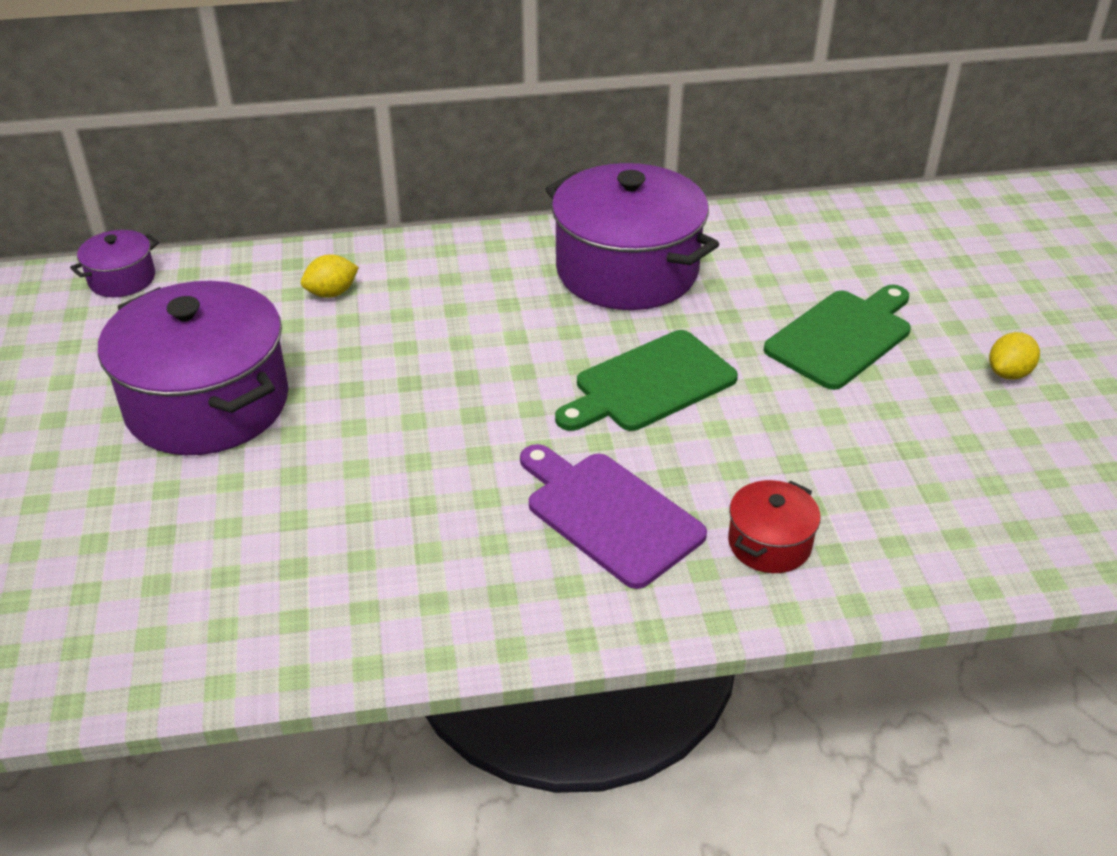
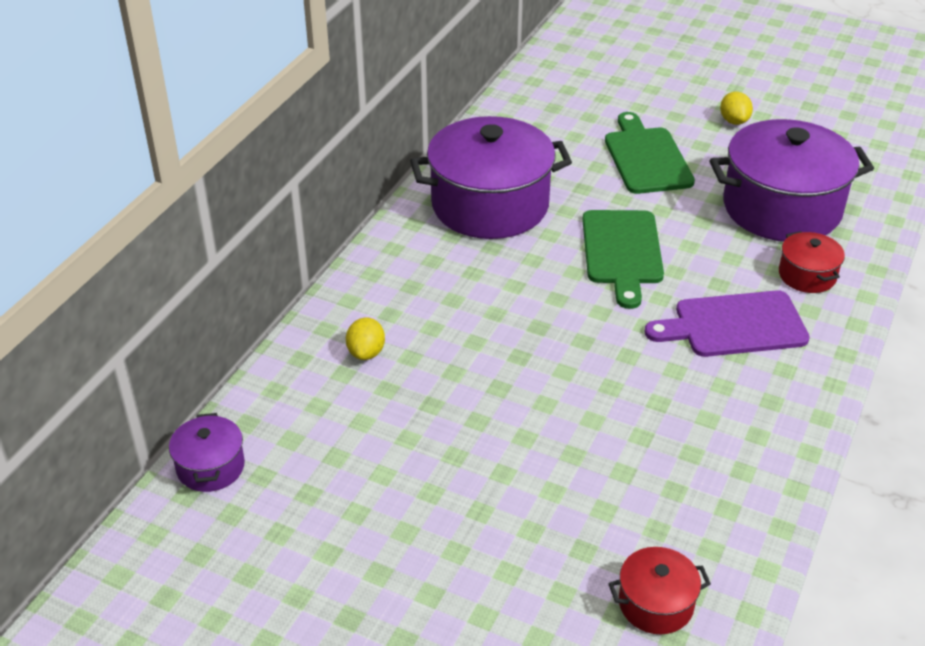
camera: 55 degrees left, 0 degrees up
purple pot [98,281,288,455] -> purple pot moved to [709,119,874,242]
none -> red pot [608,547,711,634]

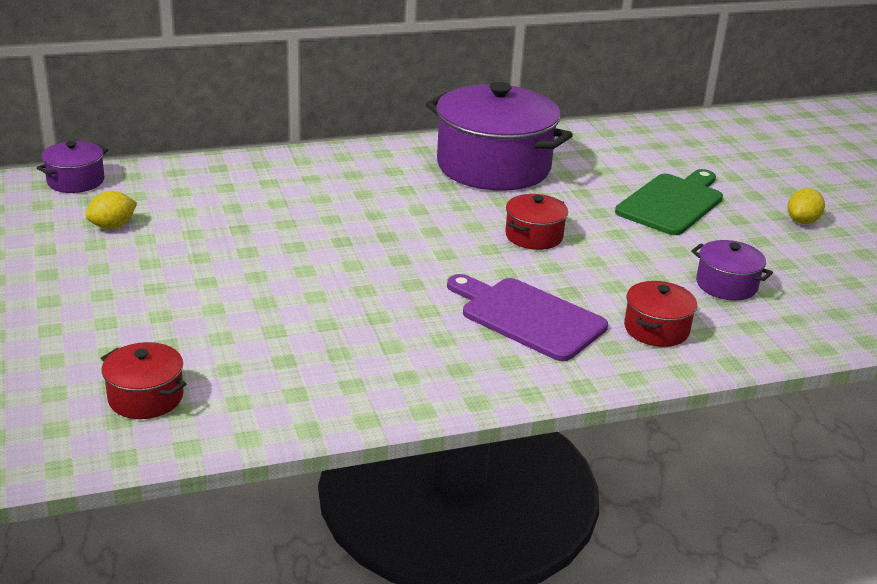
camera: 45 degrees right, 10 degrees down
yellow lemon [346,317,385,360] -> yellow lemon moved to [85,191,137,229]
green cutting board [582,210,664,309] -> red pot [505,194,568,250]
purple pot [709,119,874,242] -> purple pot [691,240,773,301], size x0.46

